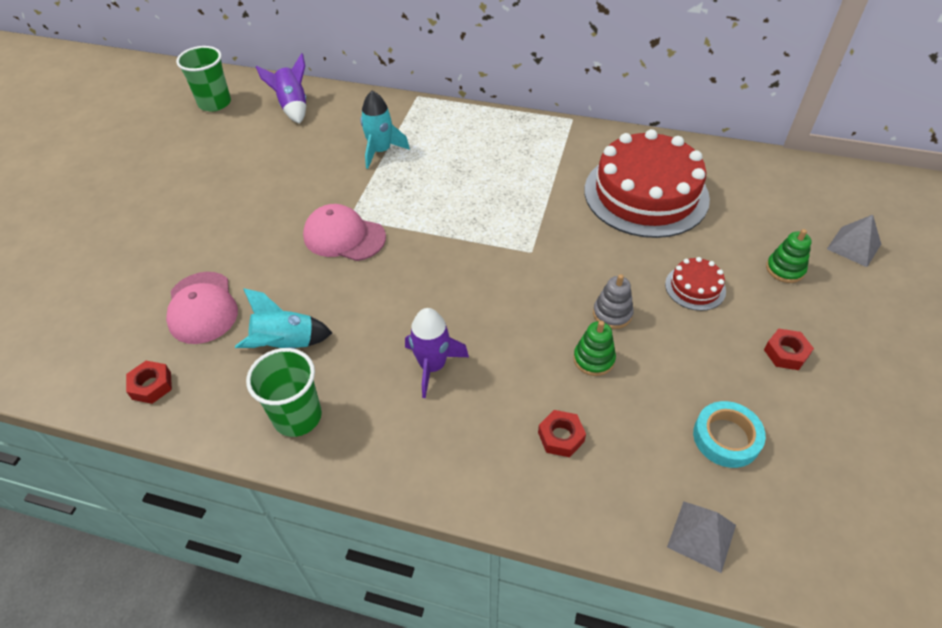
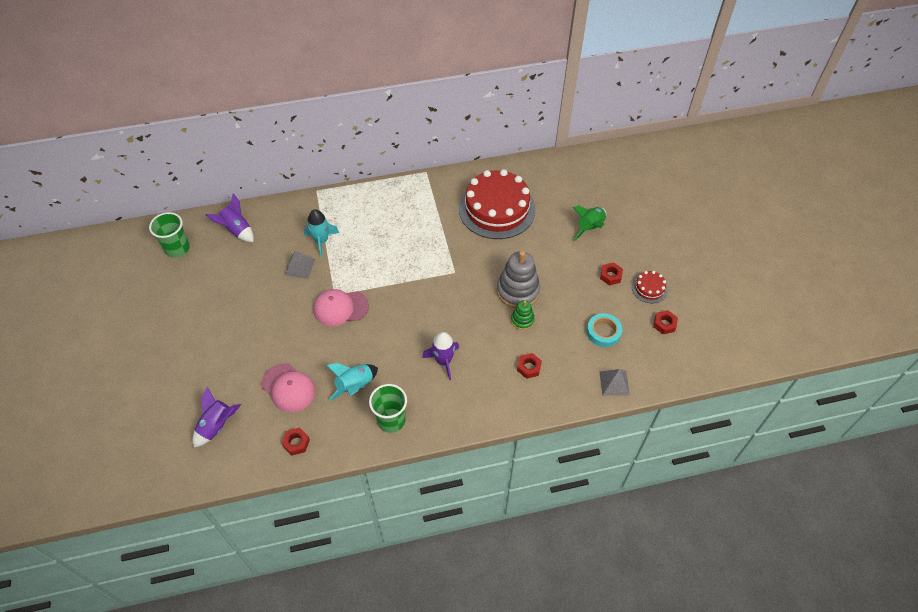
camera: 30 degrees left, 5 degrees up
grey stacking toy [593,274,634,329] -> grey stacking toy [497,251,540,308], size x1.90
red cake [665,257,726,311] -> red cake moved to [632,271,668,303]
green stacking toy [766,229,812,283] -> green rocket [573,205,606,241]
grey pyramid [827,215,881,267] -> grey pyramid moved to [285,251,315,279]
none -> purple rocket [193,387,241,448]
none -> red nut [653,310,678,334]

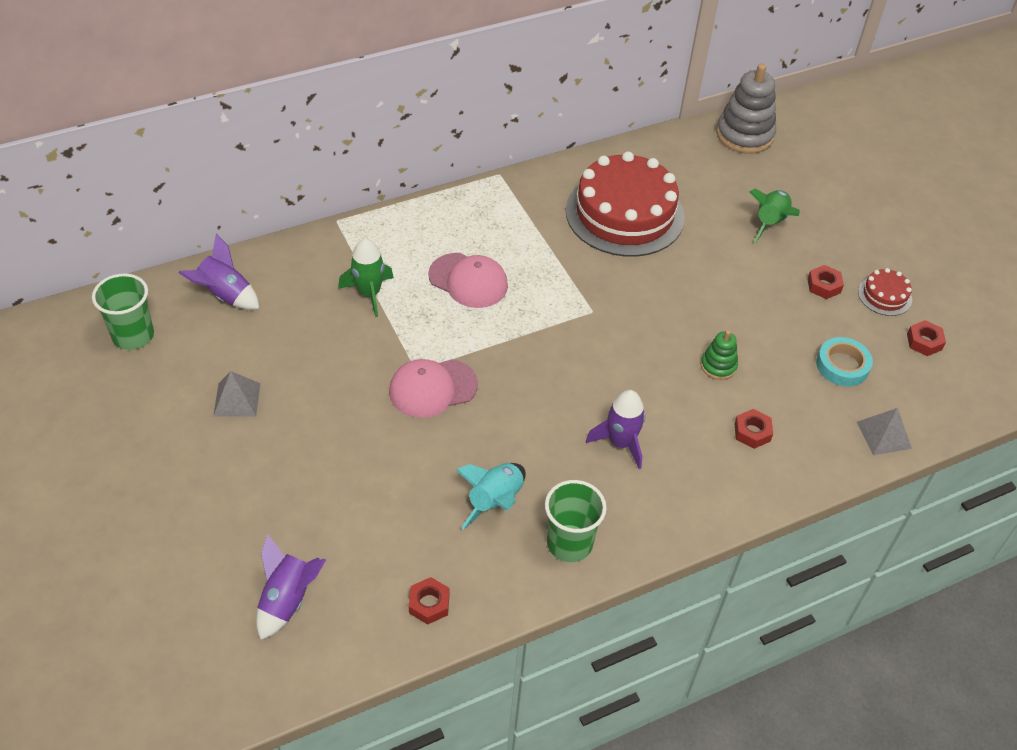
camera: 15 degrees left, 5 degrees down
pink cap [261,363,315,413] -> pink cap moved to [428,253,508,308]
grey pyramid [285,251,315,279] -> grey pyramid moved to [213,371,260,416]
turquoise rocket [304,209,339,257] -> green rocket [338,238,394,317]
grey stacking toy [497,251,540,308] -> grey stacking toy moved to [716,64,776,154]

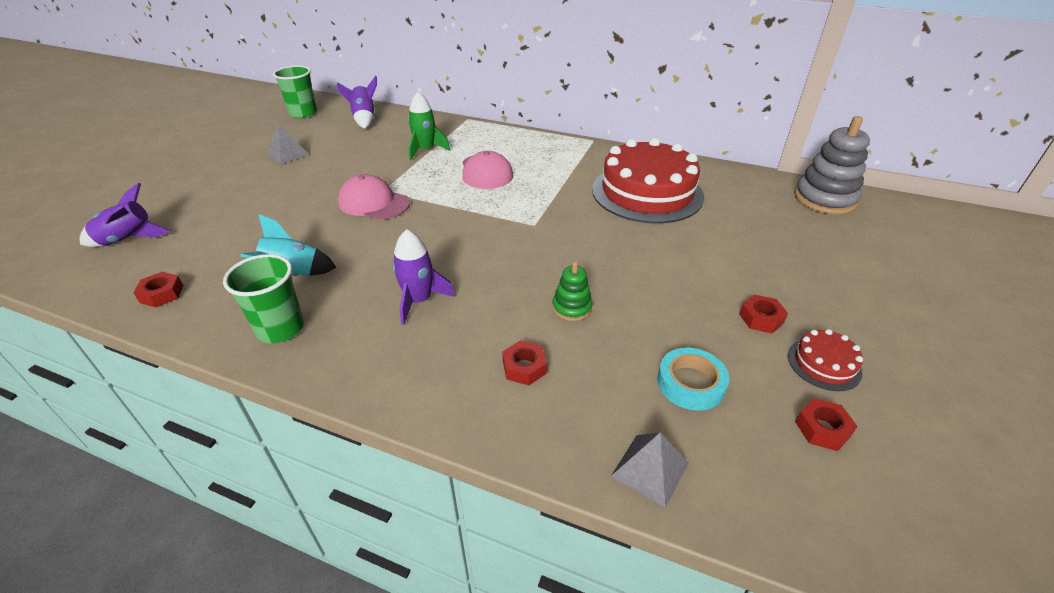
camera: 50 degrees right, 10 degrees down
green rocket [749,188,800,243] -> none

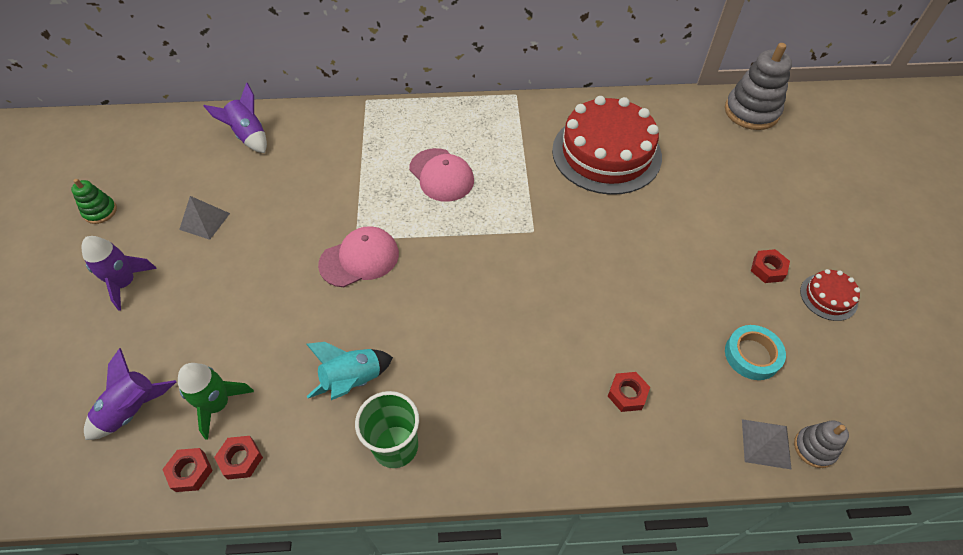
camera: 25 degrees left, 15 degrees up
green cup [273,66,317,118] -> none
pink cap [338,174,410,220] -> pink cap turned 150 degrees clockwise [318,226,399,287]
purple rocket [392,229,455,325] -> purple rocket moved to [82,236,157,311]
green rocket [408,92,450,161] -> green rocket moved to [178,363,254,440]
green stacking toy [552,261,592,321] -> green stacking toy moved to [71,179,117,224]
red nut [795,398,858,451] -> red nut moved to [162,448,213,492]
none -> grey stacking toy [794,420,849,468]

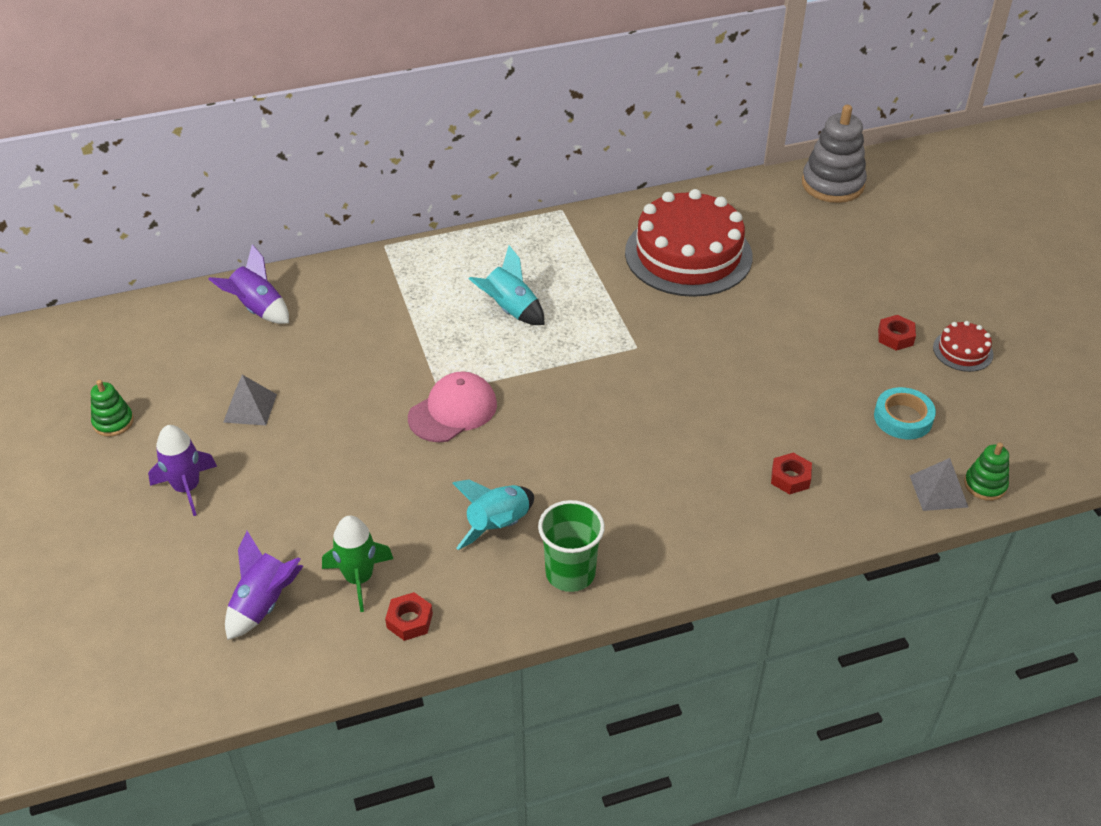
camera: 15 degrees left, 10 degrees down
red nut [162,448,213,492] -> none
pink cap [409,148,474,202] -> turquoise rocket [469,245,545,325]
grey stacking toy [794,420,849,468] -> green stacking toy [964,443,1009,501]

